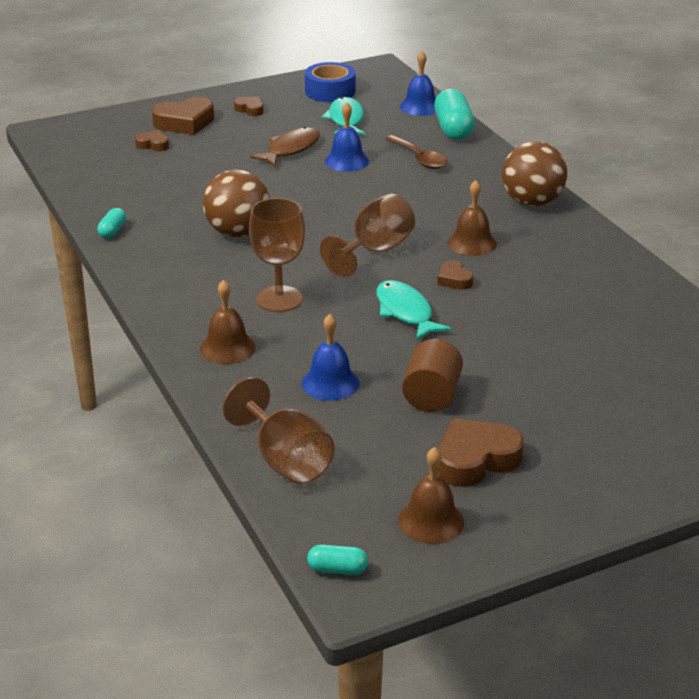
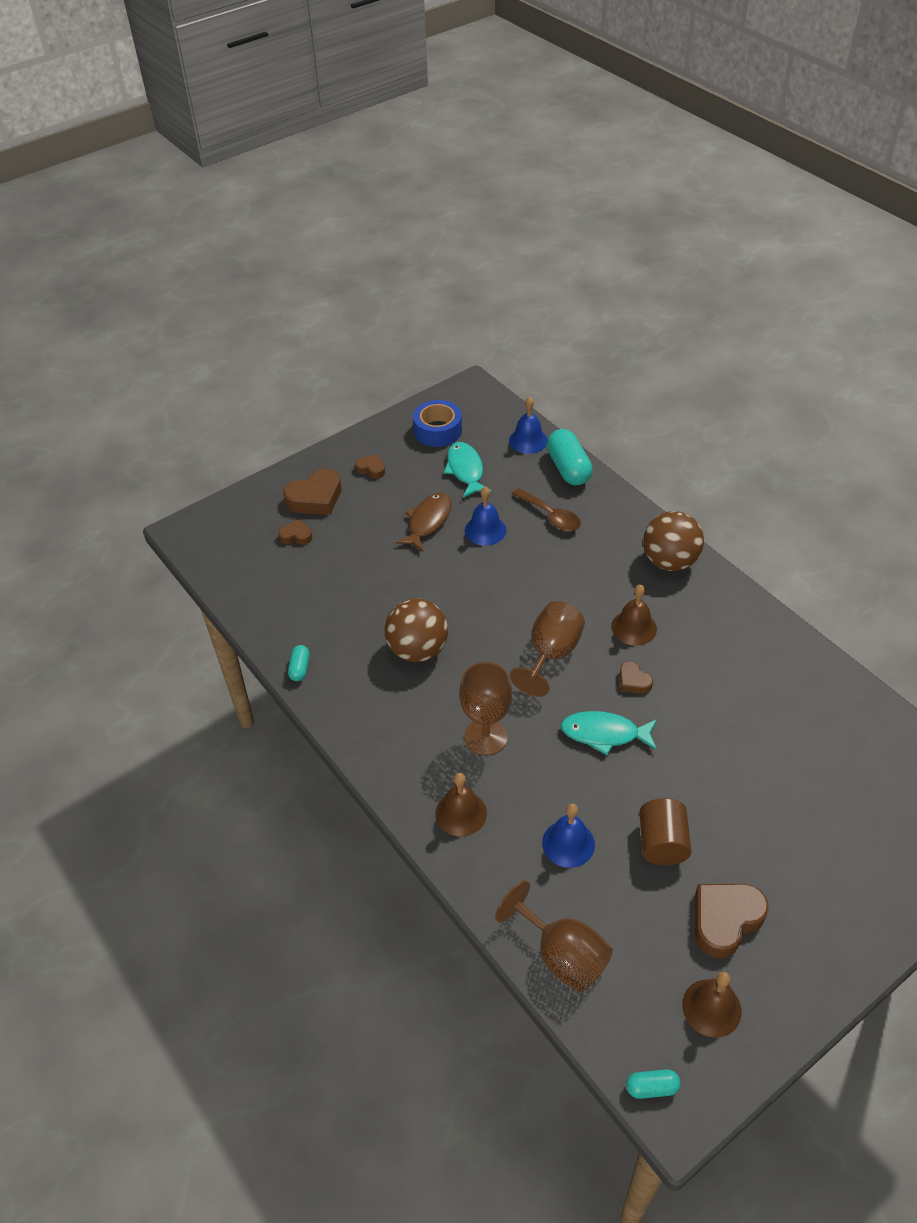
camera: 10 degrees left, 15 degrees up
turquoise fish [376,280,452,341] -> turquoise fish turned 45 degrees counterclockwise [561,711,657,755]

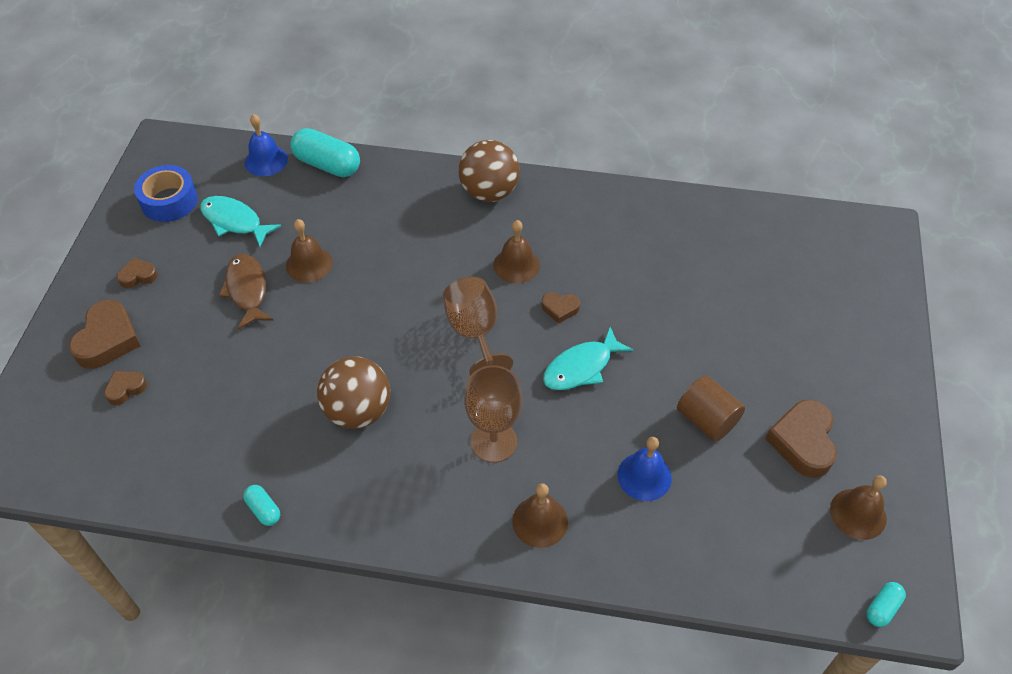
camera: 45 degrees left, 5 degrees up
blue bell [465,487,506,546] -> brown bell [286,219,333,283]
brown goblet [495,880,613,993] -> none
brown spoon [512,488,581,531] -> none

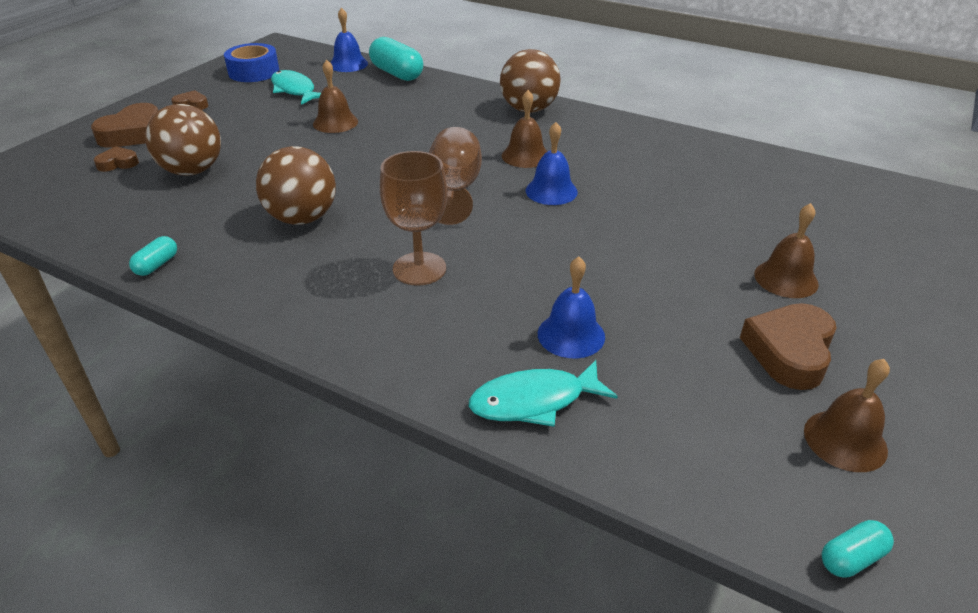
camera: 20 degrees right, 15 degrees down
brown fish [219,254,274,330] -> none
turquoise capsule [243,485,280,526] -> turquoise capsule turned 45 degrees clockwise [129,236,177,276]
brown bell [512,483,568,548] -> brown bell moved to [754,203,819,298]
brown heart [542,292,580,324] -> blue bell [526,122,578,205]
turquoise fish [543,327,633,390] -> turquoise fish moved to [469,360,618,427]
brown cylinder [677,375,745,442] -> none
none -> brown ball [145,104,221,176]

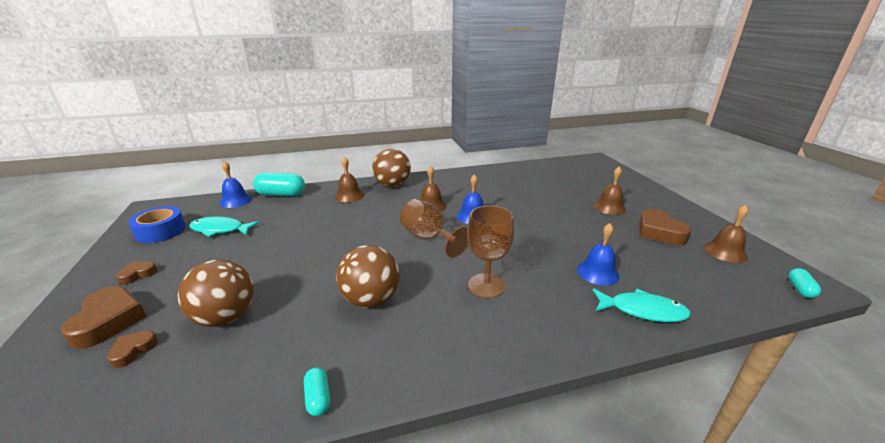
camera: 45 degrees left, 10 degrees down
brown bell [313,59,358,133] -> brown bell moved to [335,157,364,203]
turquoise fish [469,360,618,427] -> turquoise fish turned 105 degrees counterclockwise [593,289,691,322]

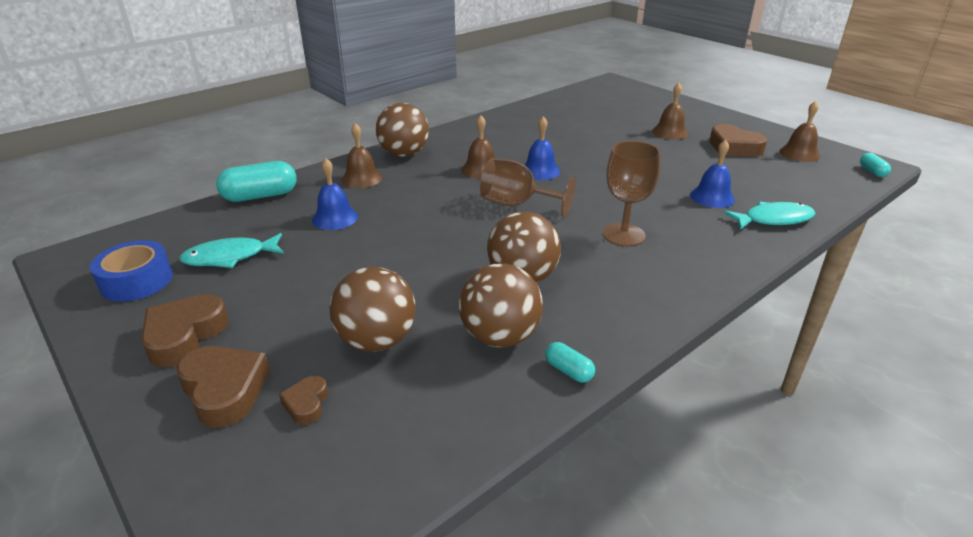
camera: 25 degrees left, 5 degrees up
brown heart [116,261,157,285] -> brown heart [141,294,229,367], size x1.86
blue bell [220,161,252,208] -> blue bell moved to [312,158,358,230]
none -> brown ball [459,263,543,348]

